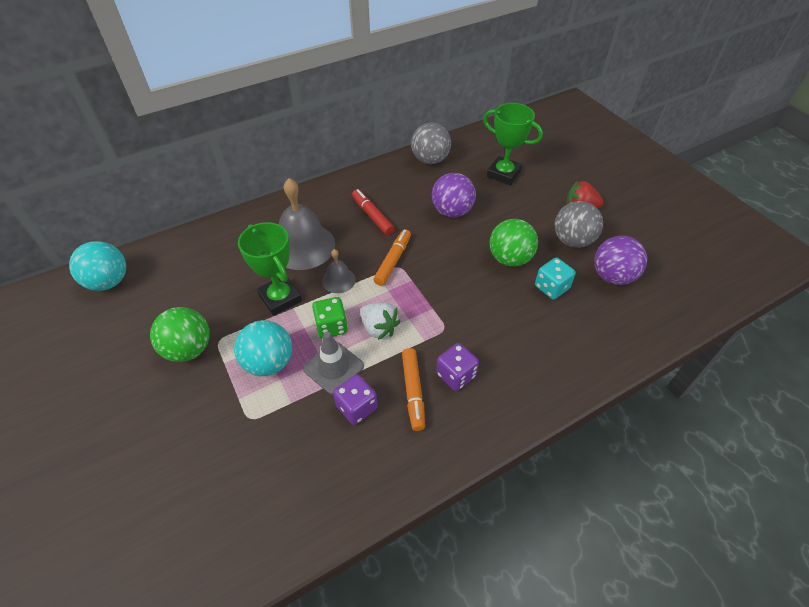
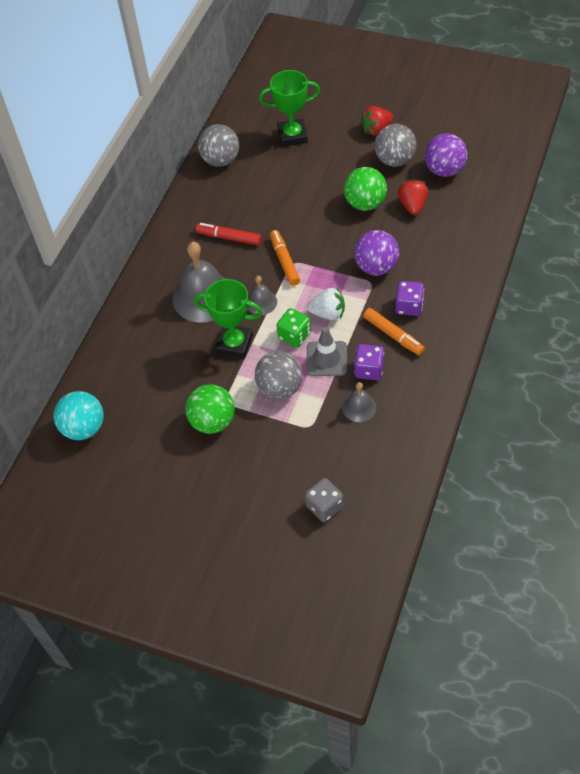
camera: 35 degrees left, 5 degrees up
turquoise ball [234,320,292,376] -> grey ball [255,351,303,399]
purple ball [432,173,476,218] -> purple ball moved to [354,230,399,276]
turquoise dice [535,257,576,299] -> red strawberry [398,179,428,215]
none -> grey dice [305,478,343,522]
none -> grey bell [342,382,377,422]

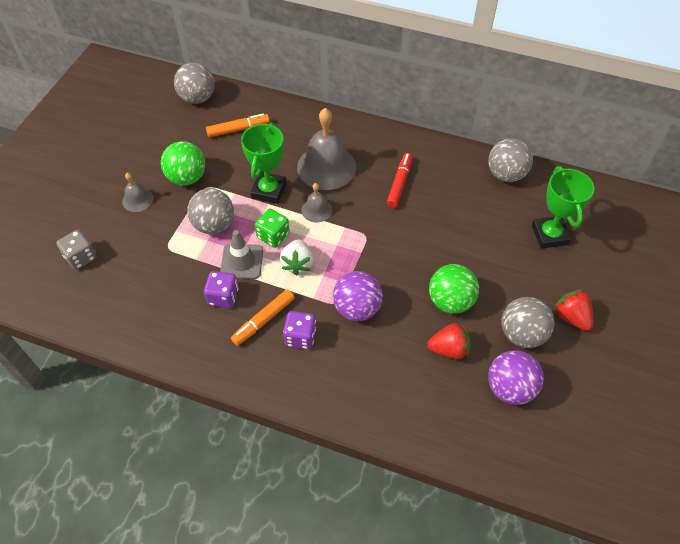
camera: 85 degrees right, 0 degrees up
turquoise ball [54,391,104,440] -> grey ball [174,62,215,104]
orange marker [270,230,300,286] -> orange marker moved to [206,113,270,137]
grey bell [342,382,377,422] -> grey bell moved to [122,173,153,212]

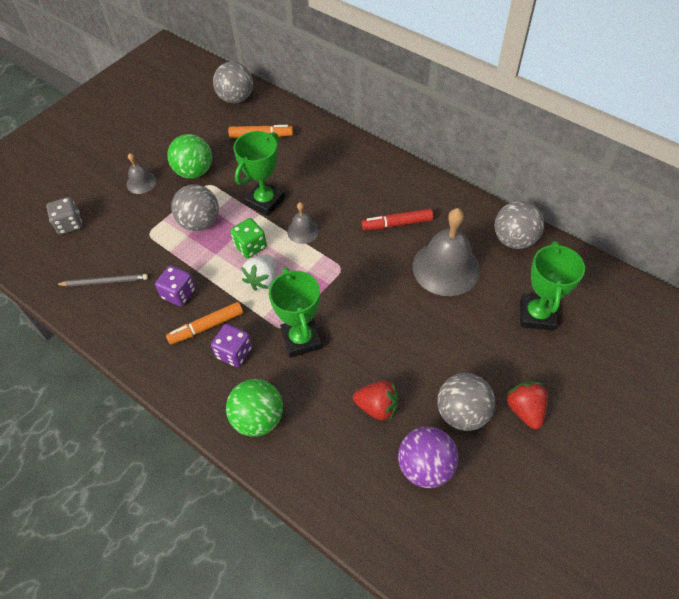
camera: 20 degrees right, 0 degrees up
grey traffic cone [220,230,263,279] -> none
grey bell [297,108,356,190] -> grey bell moved to [413,208,480,296]
purple ball [333,271,383,321] -> green trophy [269,267,322,358]
red marker [386,153,413,208] -> red marker turned 135 degrees counterclockwise [362,209,433,230]
green ball [429,264,479,314] -> green ball moved to [226,379,283,437]
none -> grey pencil [56,274,148,286]

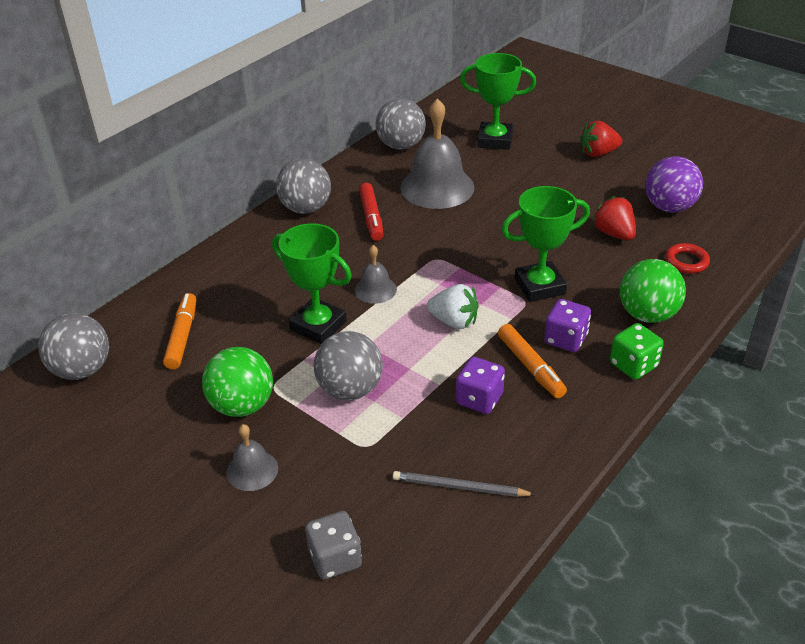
camera: 90 degrees left, 15 degrees down
grey pencil [56,274,148,286] -> grey pencil turned 75 degrees counterclockwise [393,471,536,497]
green dice [230,218,267,258] -> green dice moved to [610,323,664,380]
red strawberry [353,381,399,421] -> red strawberry turned 45 degrees counterclockwise [592,196,636,240]
grey ball [437,373,495,431] -> grey ball moved to [276,159,331,214]
none -> red ring [665,243,710,274]

